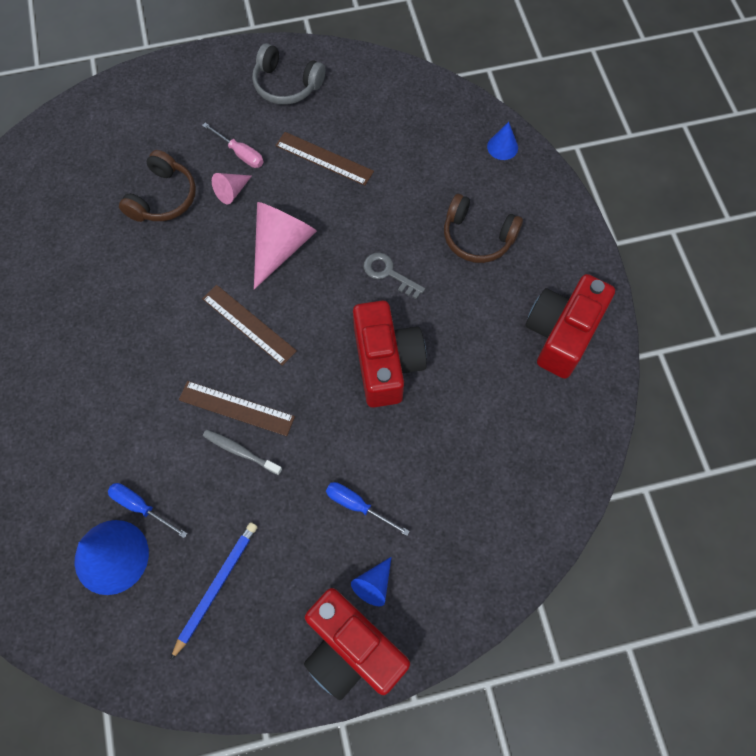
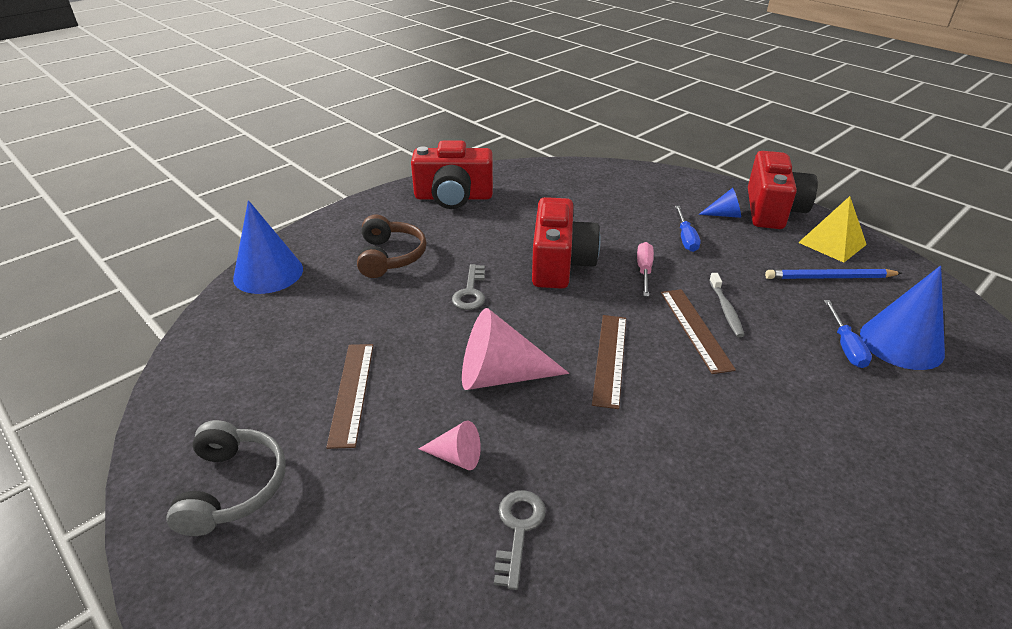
camera: 120 degrees left, 30 degrees down
brown headphones [119,150,196,222] -> grey key [494,490,546,590]
pink screwdriver [202,123,264,168] -> pink screwdriver moved to [637,242,654,297]
red camera [353,300,427,408] -> red camera turned 135 degrees clockwise [532,197,600,289]
blue cone [487,122,518,160] -> blue cone [233,200,303,294], size x1.94
none -> yellow pyramid [798,196,867,263]

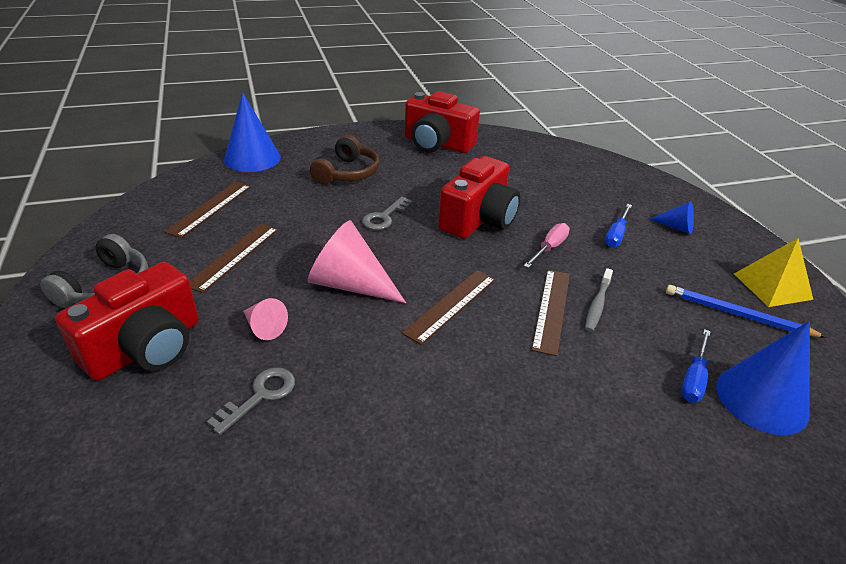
camera: 25 degrees right, 0 degrees up
red camera [748,151,817,229] -> red camera moved to [55,262,199,381]
none -> brown ruler [164,182,251,238]

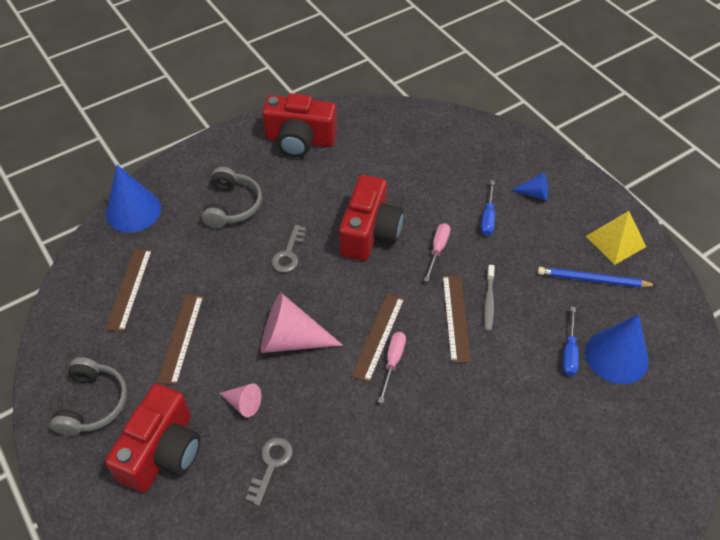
camera: 15 degrees left, 15 degrees up
brown headphones [310,135,380,184] -> grey headphones [202,167,262,228]
none -> pink screwdriver [378,332,406,404]

